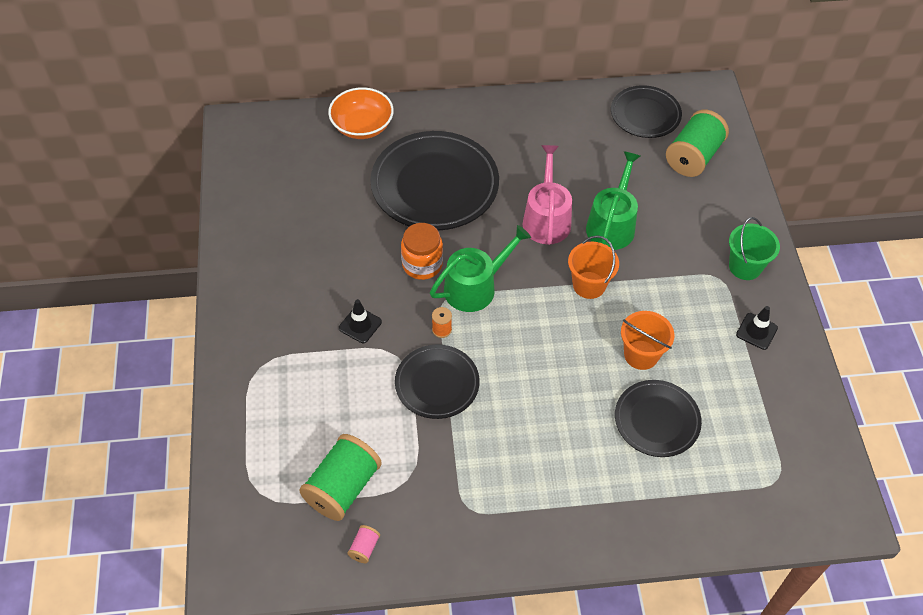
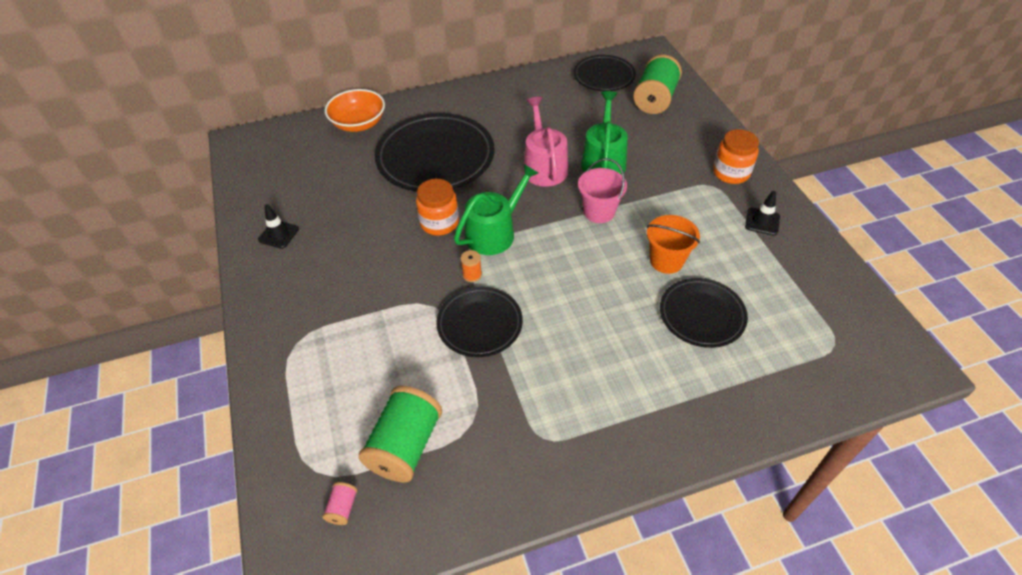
camera: 10 degrees left, 5 degrees down
black traffic cone [339,299,382,343] -> black traffic cone moved to [258,204,299,249]
pink spool [347,525,380,563] -> pink spool moved to [322,482,358,525]
orange bucket [568,235,619,299] -> pink bucket [578,158,627,223]
green bucket [729,217,780,280] -> orange jar [713,129,759,184]

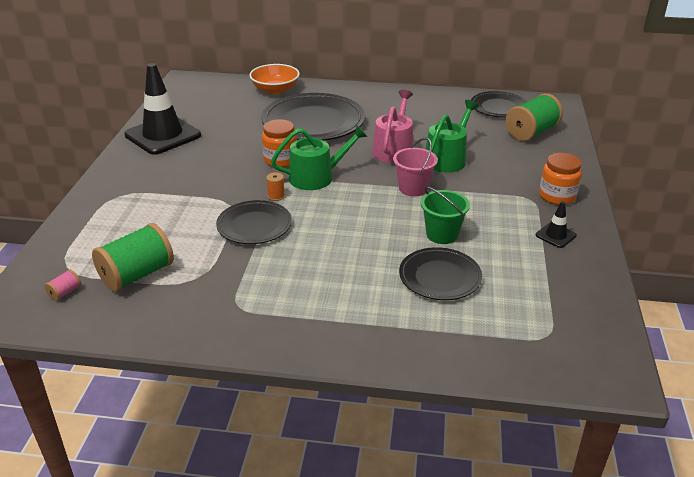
camera: 25 degrees right, 15 degrees down
black traffic cone [258,204,299,249] -> black traffic cone [124,63,201,155], size x2.31
orange bucket [647,215,700,274] -> green bucket [421,187,470,244]

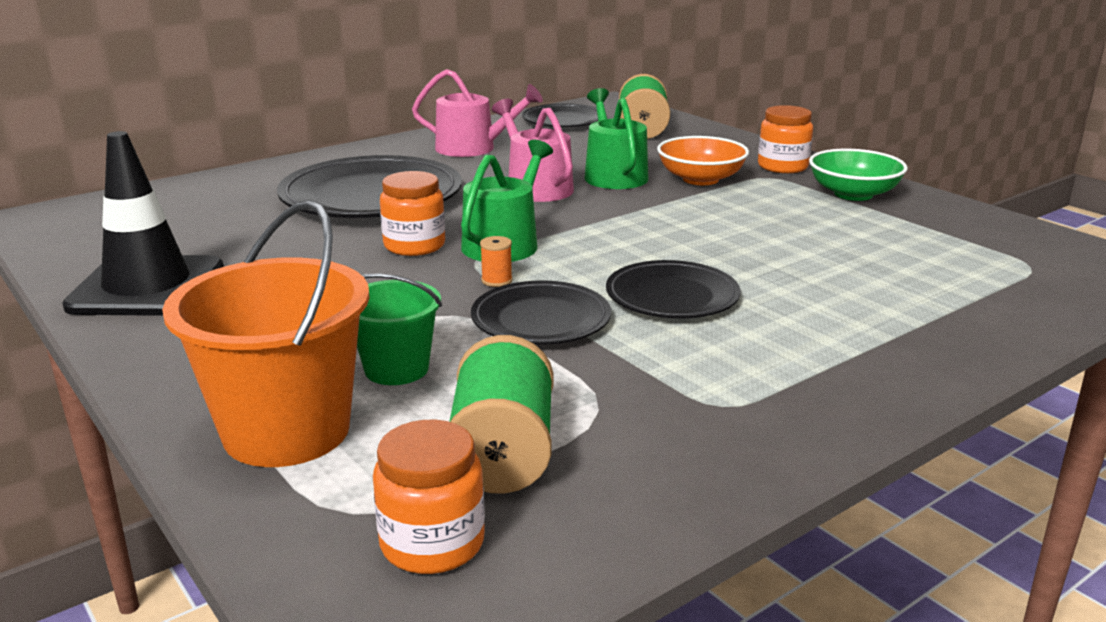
camera: 45 degrees left, 10 degrees down
pink spool [45,269,81,301] -> orange jar [373,420,485,574]
orange bowl [249,64,300,94] -> orange bowl moved to [657,136,749,185]
pink bucket [393,137,438,197] -> none
black plate [399,247,482,300] -> black plate moved to [606,260,741,318]
green bucket [421,187,470,244] -> green bucket moved to [357,273,442,385]
black traffic cone [536,201,577,248] -> green bowl [809,149,908,201]
none -> orange bucket [162,200,370,467]
none -> pink watering can [412,69,543,157]

